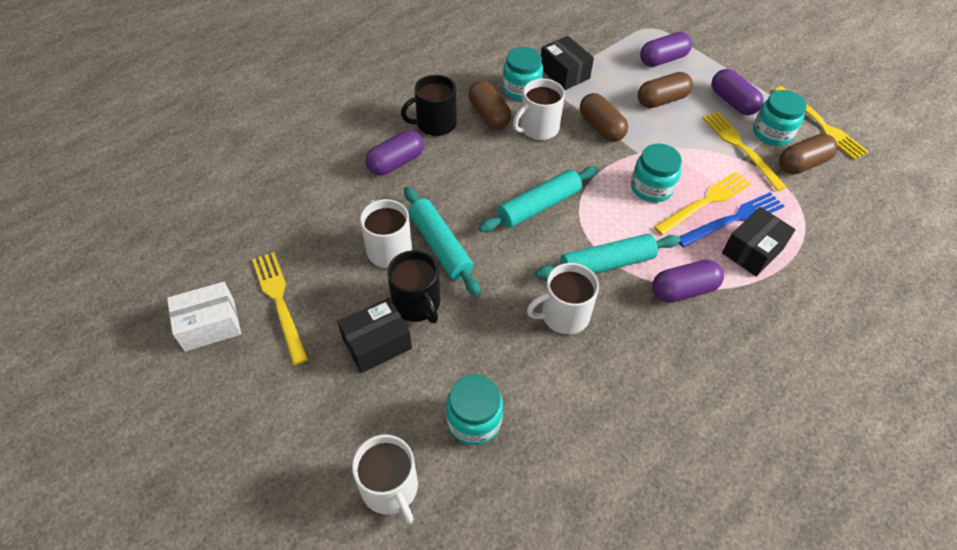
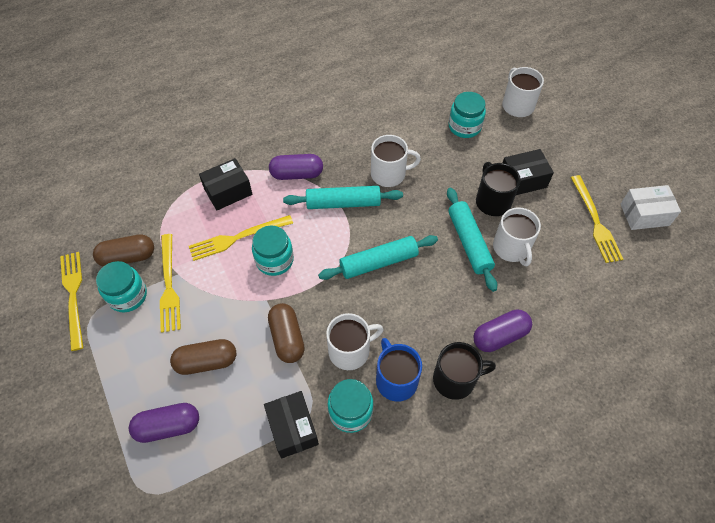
camera: 165 degrees left, 5 degrees up
brown capsule [468,81,511,129] -> blue mug [376,338,422,402]
blue fork [679,192,784,247] -> none
purple capsule [712,69,763,115] -> none

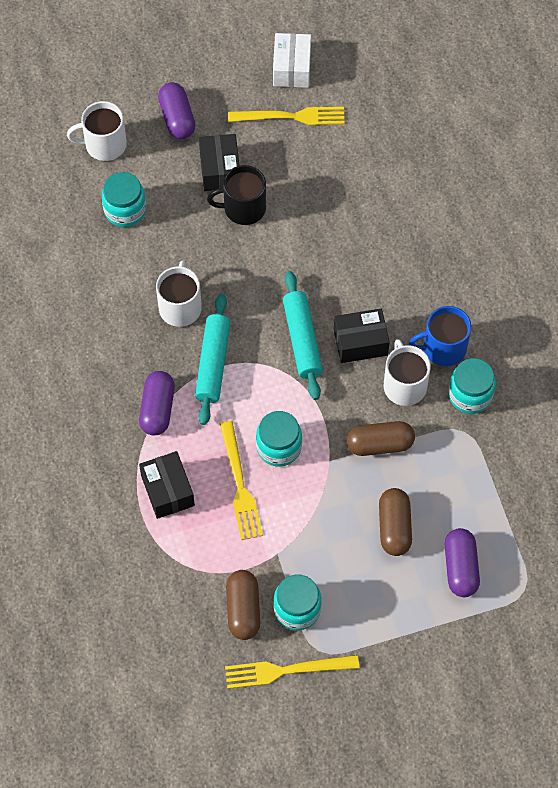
camera: 80 degrees left, 5 degrees up
yellow fork [160,234,181,333] -> none
black box [264,391,319,459] -> black box moved to [334,309,390,363]
black mug [433,342,496,400] -> none
turquoise rolling pin [447,188,497,292] -> none
purple capsule [473,310,532,352] -> purple capsule moved to [158,82,196,139]
white mug [493,207,541,266] -> none

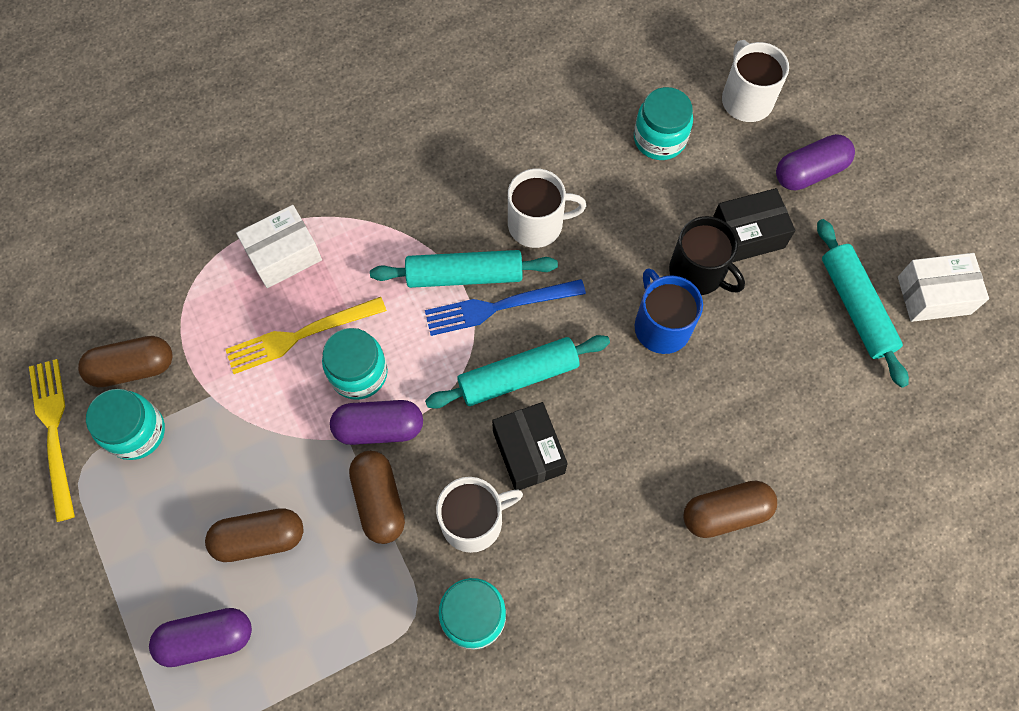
camera: 80 degrees right, 5 degrees up
purple capsule [139,371,175,436] -> purple capsule moved to [330,400,423,445]
black box [139,451,195,519] -> white box [236,205,322,288]
black mug [207,165,266,225] -> black mug turned 150 degrees clockwise [669,216,745,295]
yellow fork [228,107,345,125] -> turquoise rolling pin [817,219,909,388]
blue mug [409,306,471,366] -> blue mug moved to [635,268,703,354]
none -> blue fork [425,279,586,336]
none -> brown capsule [683,481,777,538]

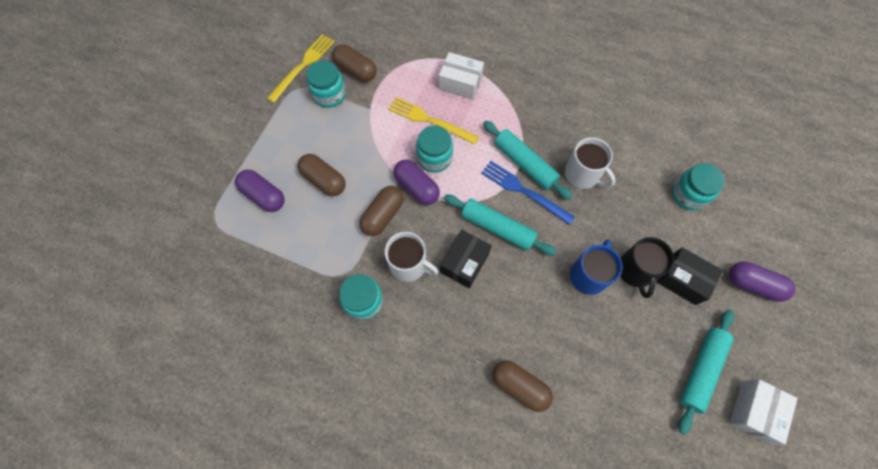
camera: 50 degrees right, 0 degrees up
white mug [722,40,789,122] -> none
white box [898,253,989,322] -> white box turned 75 degrees clockwise [729,379,798,444]

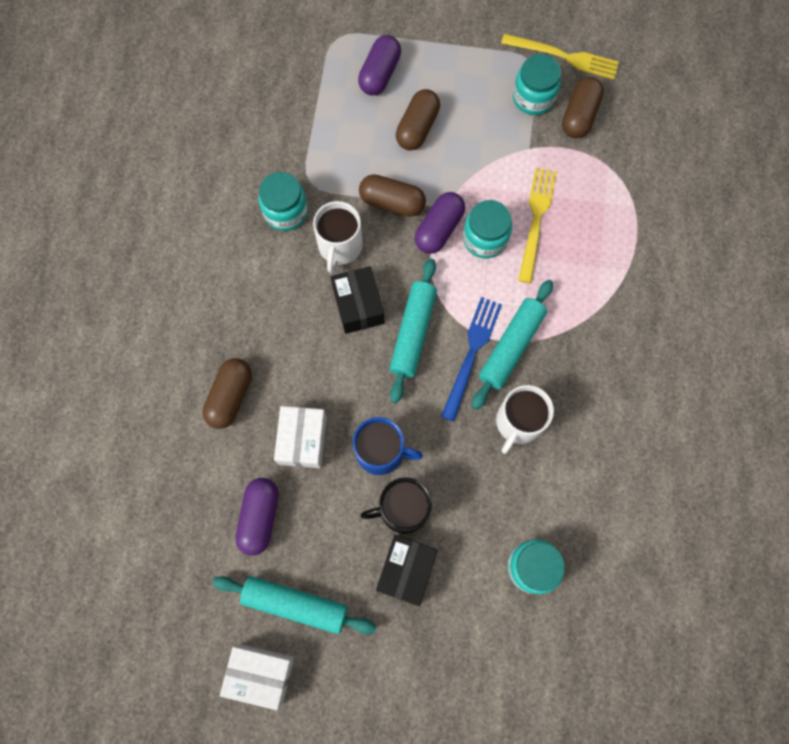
camera: 75 degrees right, 5 degrees up
white box [439,52,484,100] -> white box moved to [274,406,327,468]
black box [440,229,492,288] -> black box turned 60 degrees clockwise [331,266,384,334]
purple capsule [729,261,795,302] -> purple capsule moved to [235,478,279,556]

